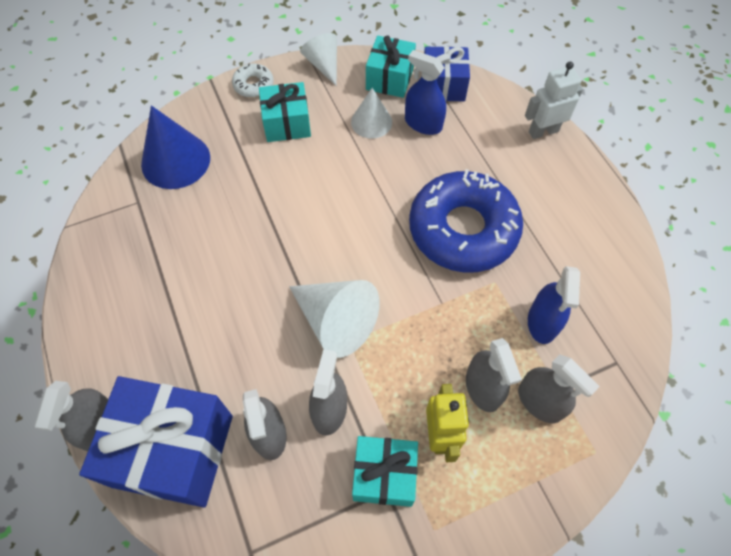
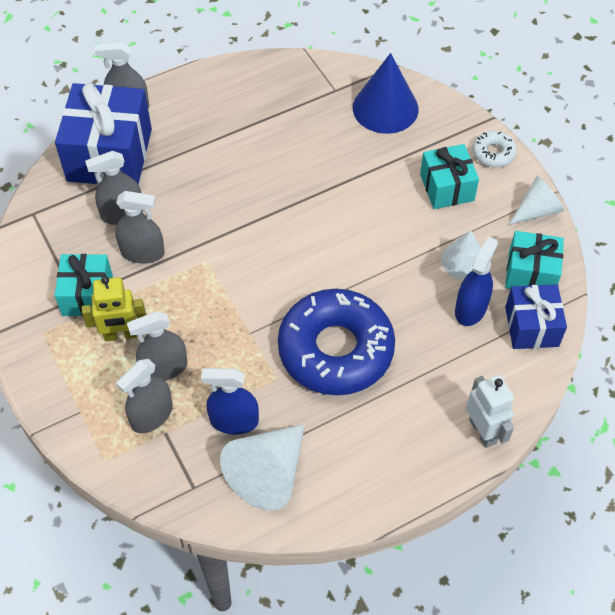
camera: 85 degrees right, 5 degrees down
white cone [289,280,380,358] -> white cone moved to [220,424,305,511]

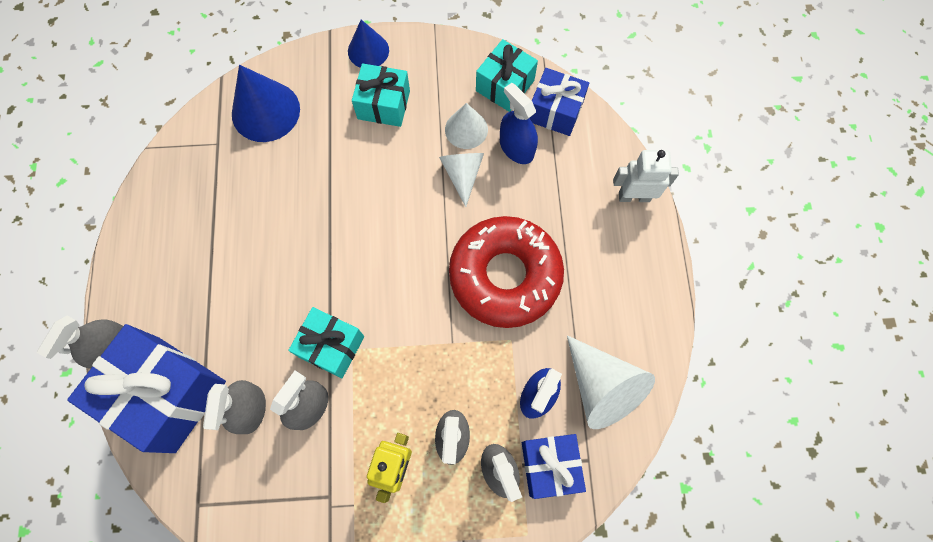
camera: 65 degrees left, 15 degrees up
turquoise gift [55,254,113,316] -> turquoise gift moved to [288,307,364,378]
blue donut [278,289,395,395] -> red donut [449,216,564,328]
white donut [472,131,517,167] -> blue cone [348,20,389,68]
white cone [508,176,564,225] -> white cone moved to [439,153,484,207]
none -> blue gift [522,434,586,499]

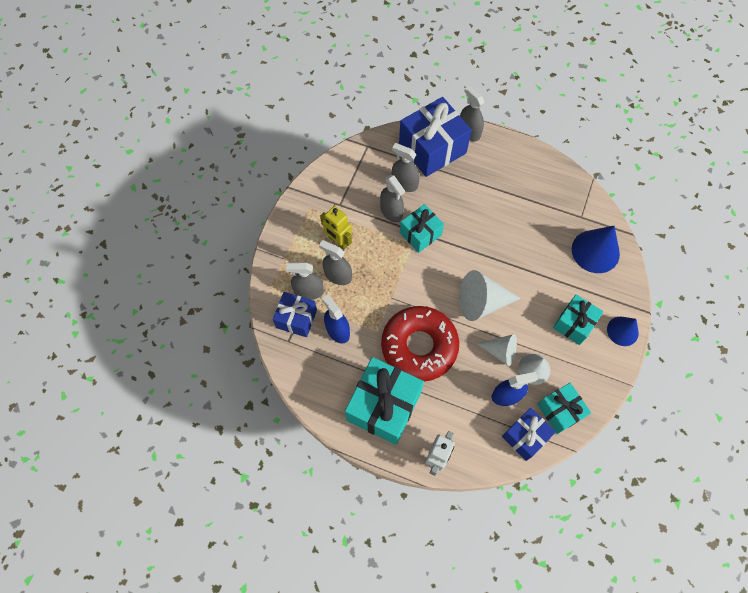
camera: 115 degrees right, 5 degrees down
white cone [567,335,655,429] -> white cone moved to [459,270,521,321]
none -> turquoise gift [345,357,424,445]

